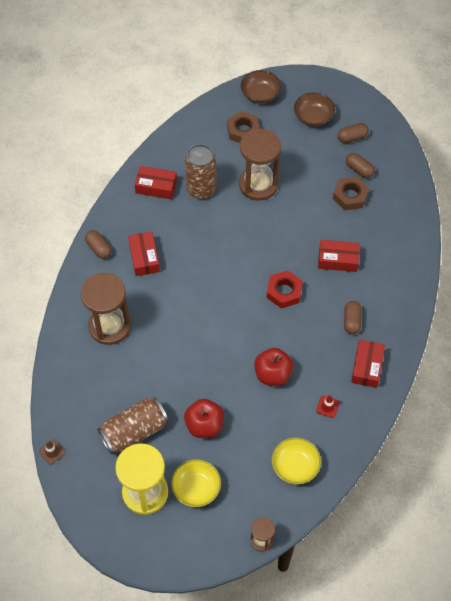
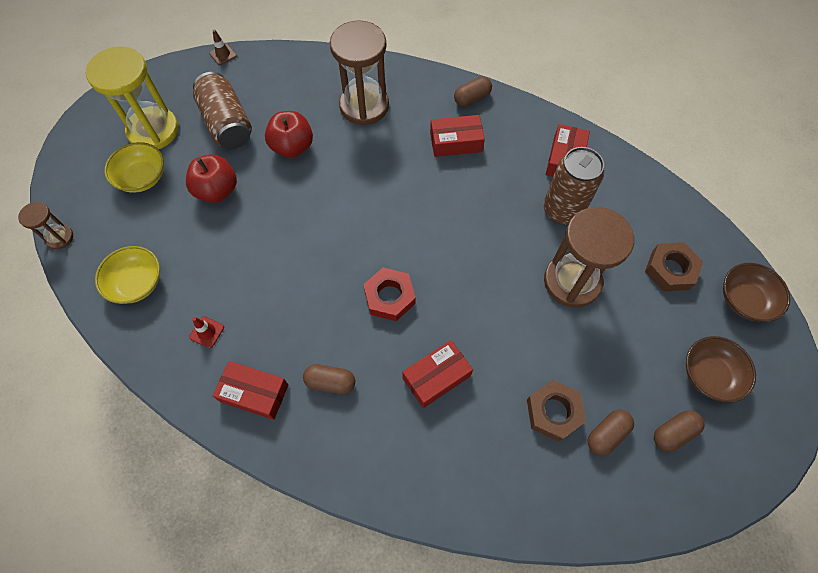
camera: 95 degrees right, 5 degrees up
red apple [254,348,294,386] -> red apple moved to [265,111,313,158]
red box [318,240,360,272] -> red box turned 45 degrees clockwise [402,340,473,408]
brown capsule [338,123,369,143] -> brown capsule turned 75 degrees clockwise [654,410,705,452]

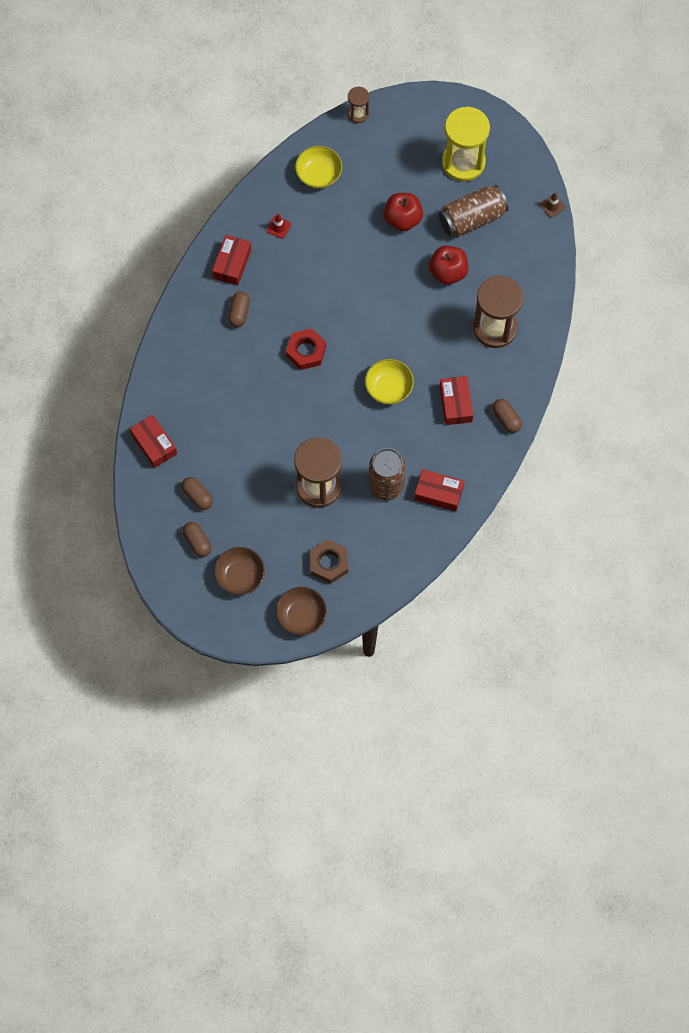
camera: 90 degrees right, 5 degrees up
yellow bowl [104,142,164,193] -> yellow bowl moved to [365,359,414,404]
red box [402,340,473,408] -> red box moved to [130,414,177,468]
brown nut [527,380,586,442] -> none

